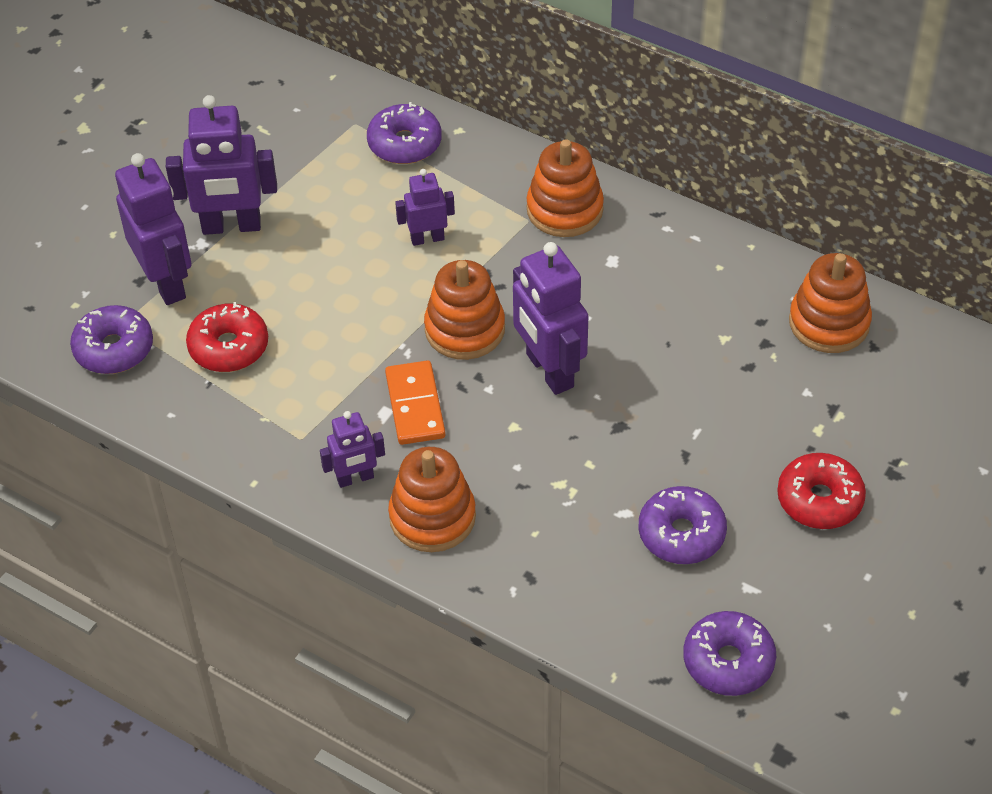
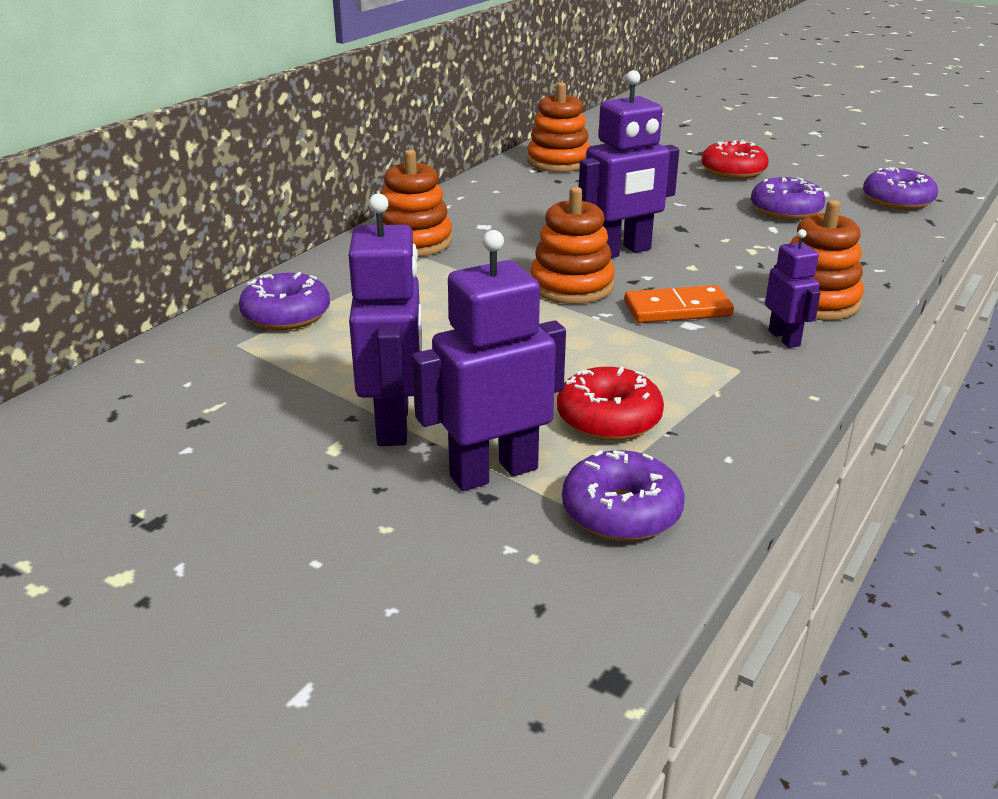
camera: 90 degrees left, 20 degrees down
purple robot [395,169,455,246] -> none

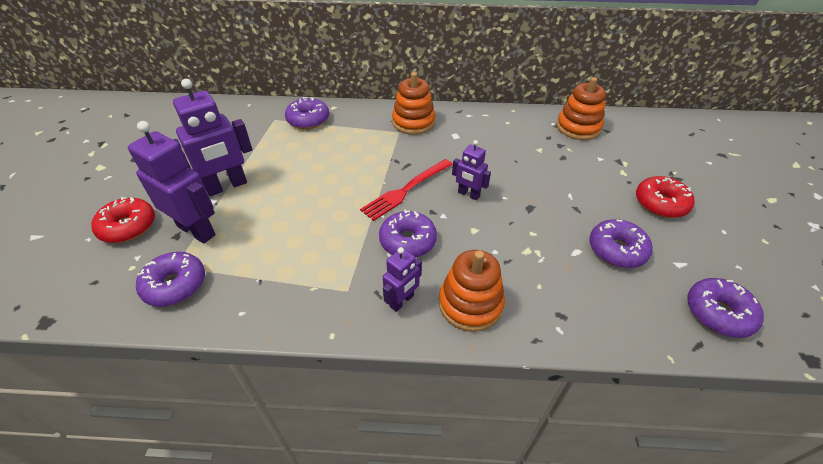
camera: 60 degrees right, 15 degrees up
orange stacking toy [531,187,615,304] -> red fork [360,159,453,221]
red donut [557,367,664,441] -> red donut moved to [91,197,155,243]
purple robot [579,70,679,258] -> purple robot [452,140,491,200], size x0.56
orange domino [625,285,734,323] -> purple donut [379,210,437,258]

